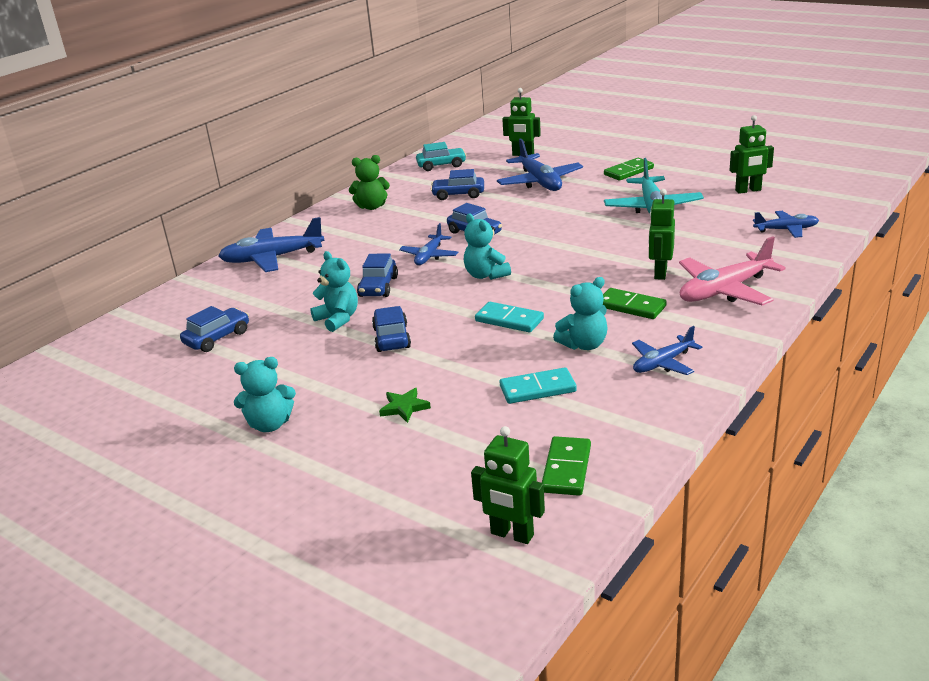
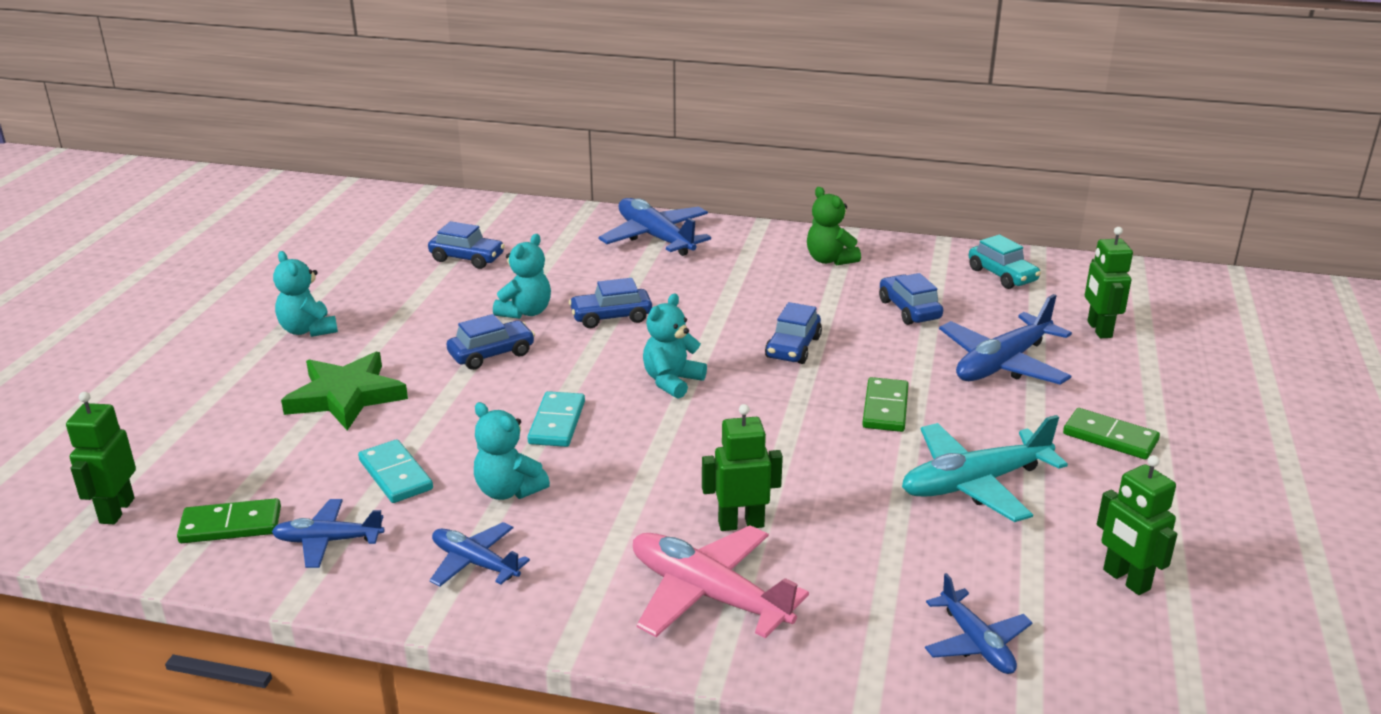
camera: 65 degrees right, 0 degrees up
green star [379,388,431,423] -> green star [281,352,408,430], size x2.09
blue plane [399,223,458,265] -> blue plane moved to [271,499,384,568]
green domino [603,288,667,319] -> green domino moved to [862,377,909,432]

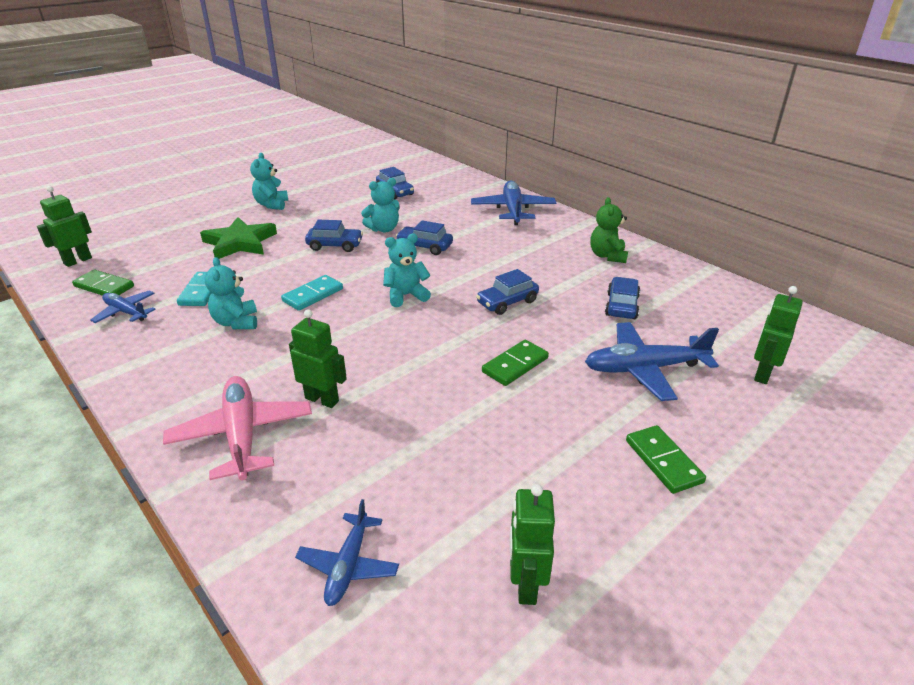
camera: 35 degrees right, 5 degrees up
blue plane [429,522,530,587] -> none
turquoise plane [902,415,1068,522] -> none
turquoise car [969,234,1041,289] -> none

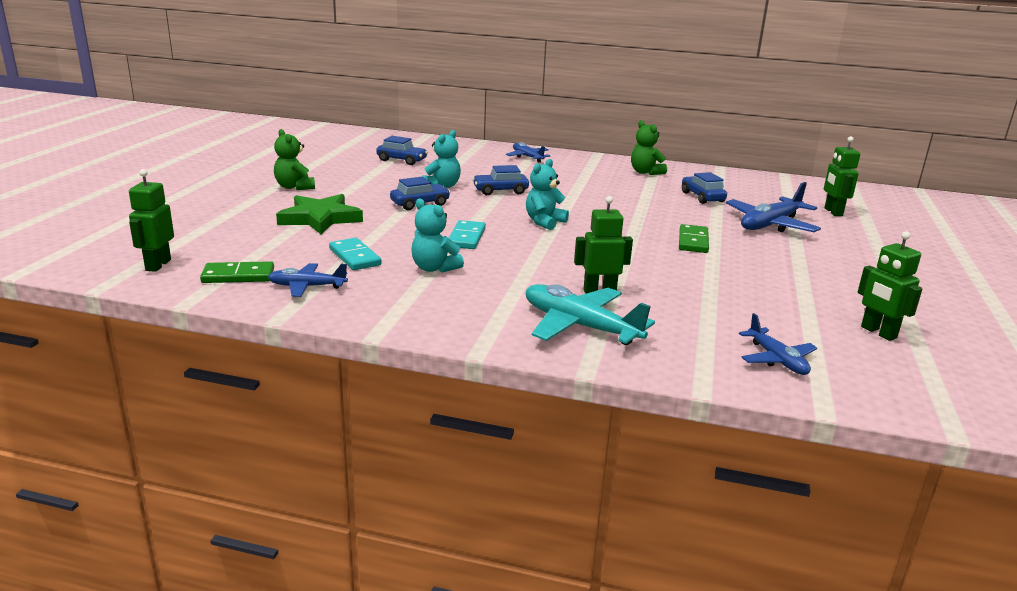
camera: 35 degrees left, 10 degrees down
pink plane [163,376,312,480] -> turquoise plane [526,284,655,345]
turquoise teddy bear [250,153,288,210] -> green teddy bear [274,129,315,190]
blue plane [471,181,556,225] -> blue plane [506,142,550,163], size x0.59
blue car [476,269,539,315] -> none
green domino [626,425,706,494] -> none

